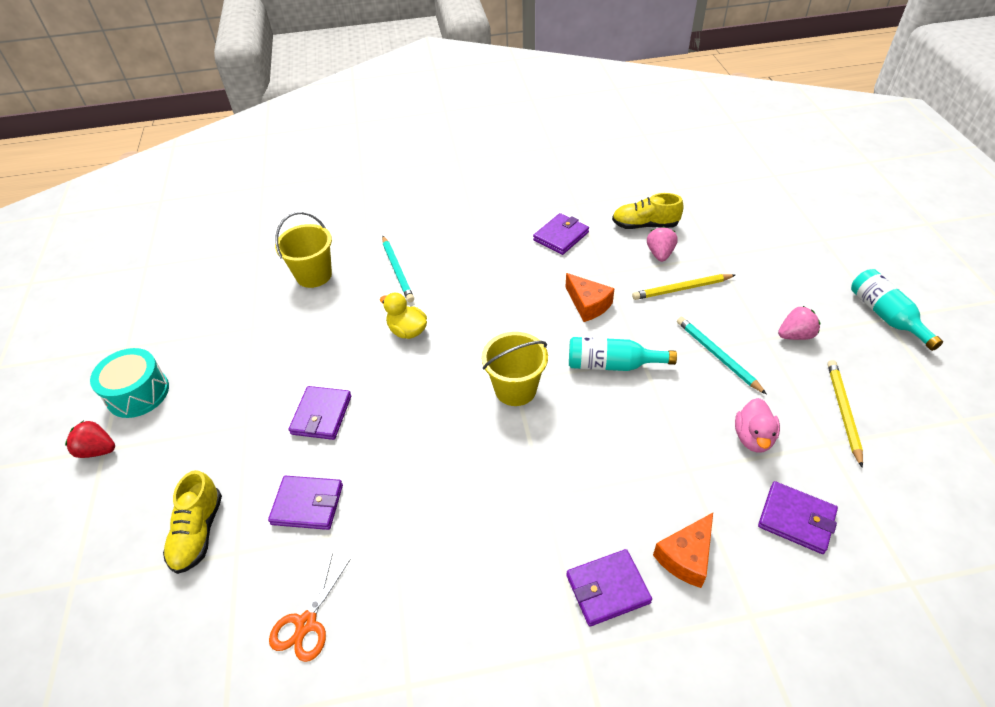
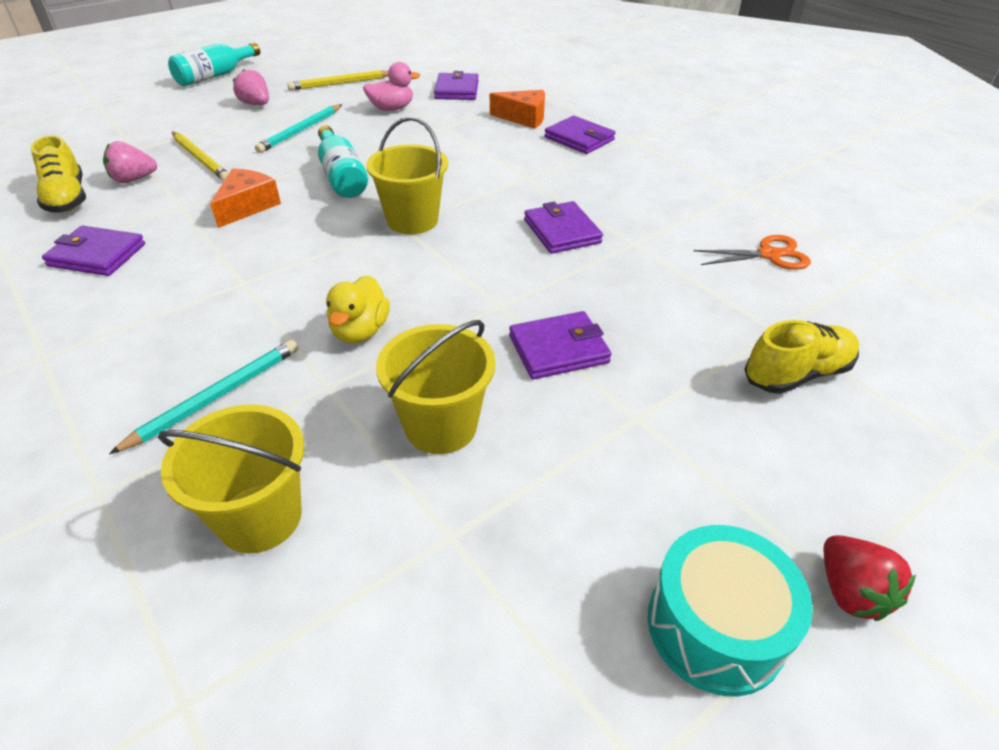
camera: 120 degrees left, 5 degrees down
purple wallet [268,476,343,530] -> purple wallet moved to [524,201,603,254]
none -> yellow bucket [376,320,496,454]

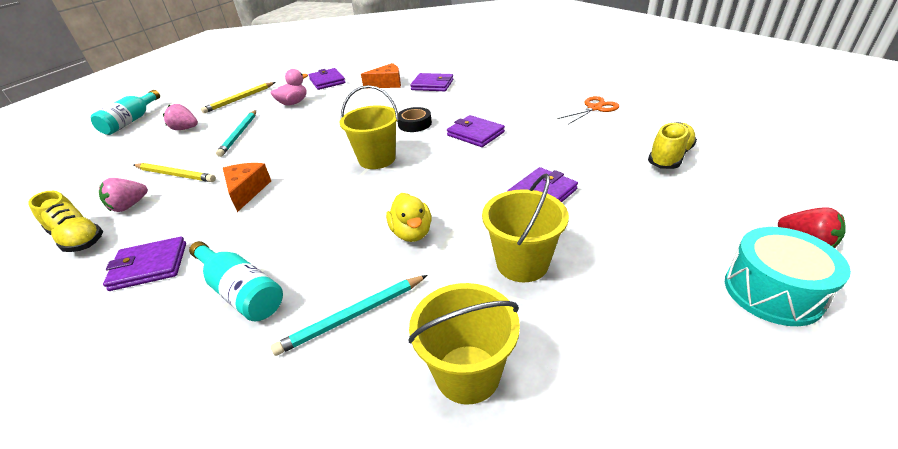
camera: 25 degrees left, 5 degrees down
turquoise pencil [109,340,299,454] -> turquoise pencil turned 135 degrees counterclockwise [271,275,427,356]
turquoise bottle [318,125,368,198] -> turquoise bottle moved to [189,241,283,321]
none -> black tape [397,107,432,132]

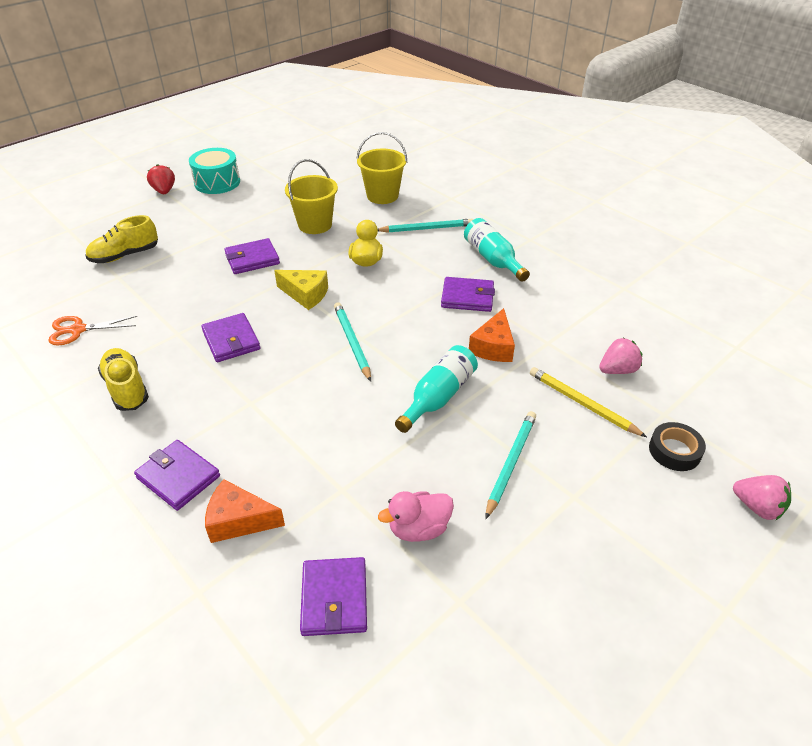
camera: 160 degrees left, 5 degrees up
yellow shoe [28,191,103,252] -> yellow shoe moved to [98,348,149,411]
turquoise bottle [91,90,160,135] -> turquoise bottle moved to [395,345,478,433]
purple wallet [103,237,186,291] -> purple wallet moved to [441,277,495,312]
pink strawberry [163,104,198,130] -> pink strawberry moved to [733,475,791,520]
yellow pencil [201,82,275,113] -> none
yellow bucket [339,85,399,169] -> turquoise pencil [334,302,371,381]
black tape [397,107,432,132] -> black tape moved to [649,422,706,471]
none -> yellow cheese [274,270,328,310]

